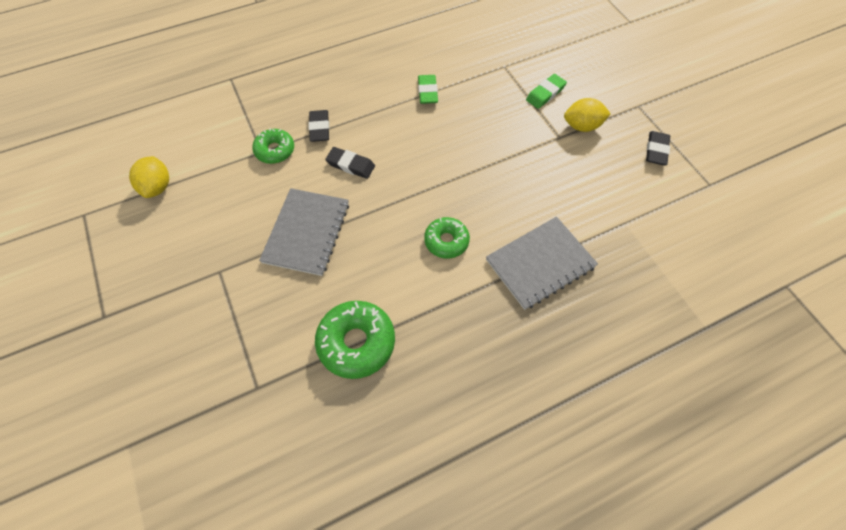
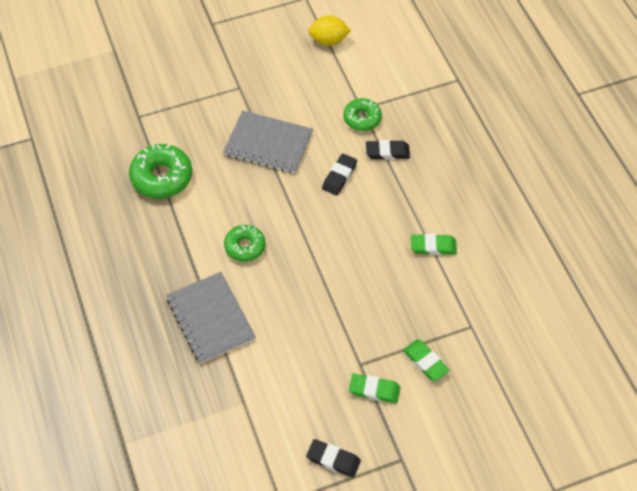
camera: 95 degrees right, 5 degrees down
yellow lemon [564,98,611,132] -> green eraser [349,374,400,403]

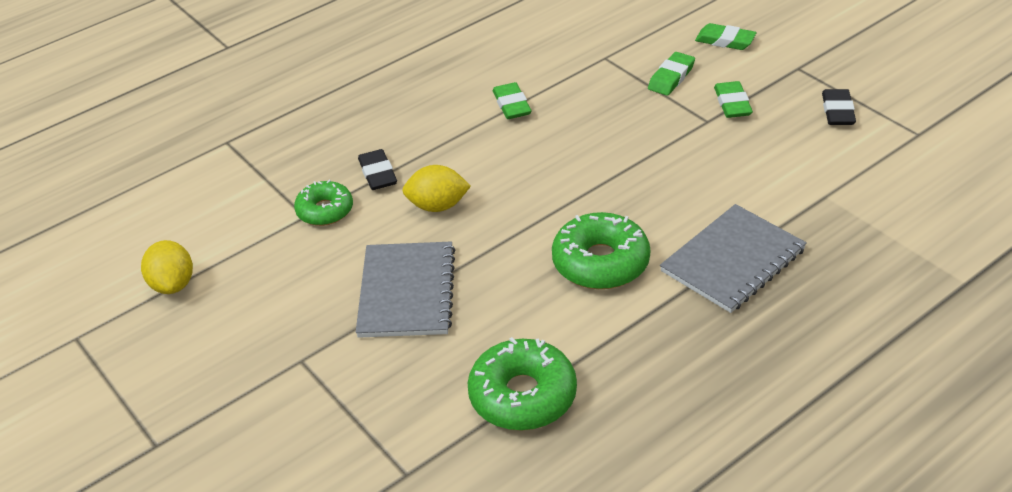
camera: 105 degrees left, 15 degrees down
green donut [224,225,266,262] -> green donut [552,212,650,289], size x1.57
black eraser [322,153,357,196] -> yellow lemon [402,165,471,212]
none -> green eraser [695,23,757,50]

